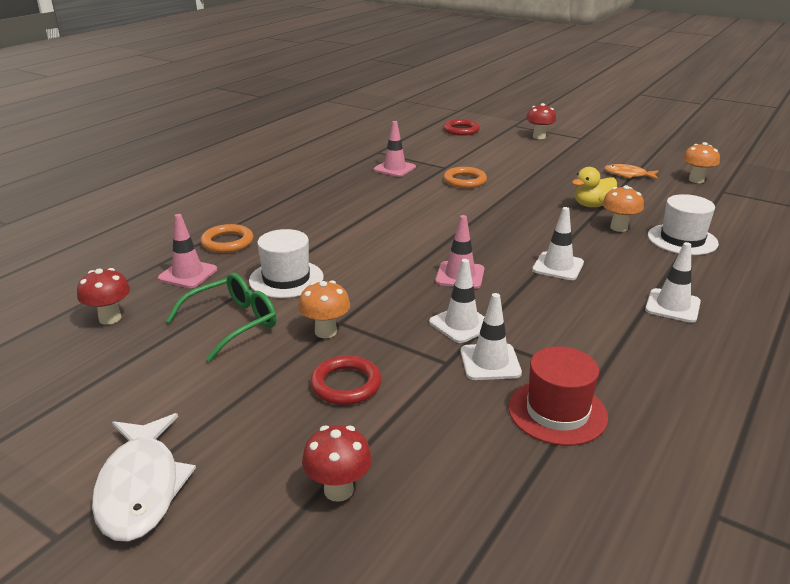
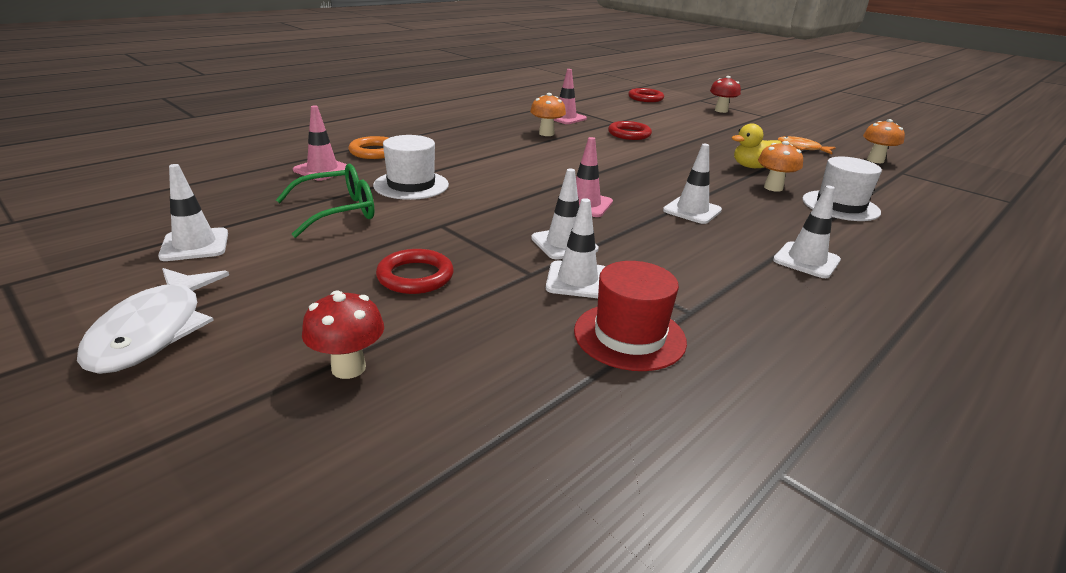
camera: 10 degrees right, 0 degrees up
red mushroom [77,268,130,325] -> none
orange mushroom [298,280,350,338] -> orange mushroom moved to [530,93,566,136]
orange ring [443,167,487,188] -> red ring [608,121,652,140]
none -> white traffic cone [158,164,228,261]

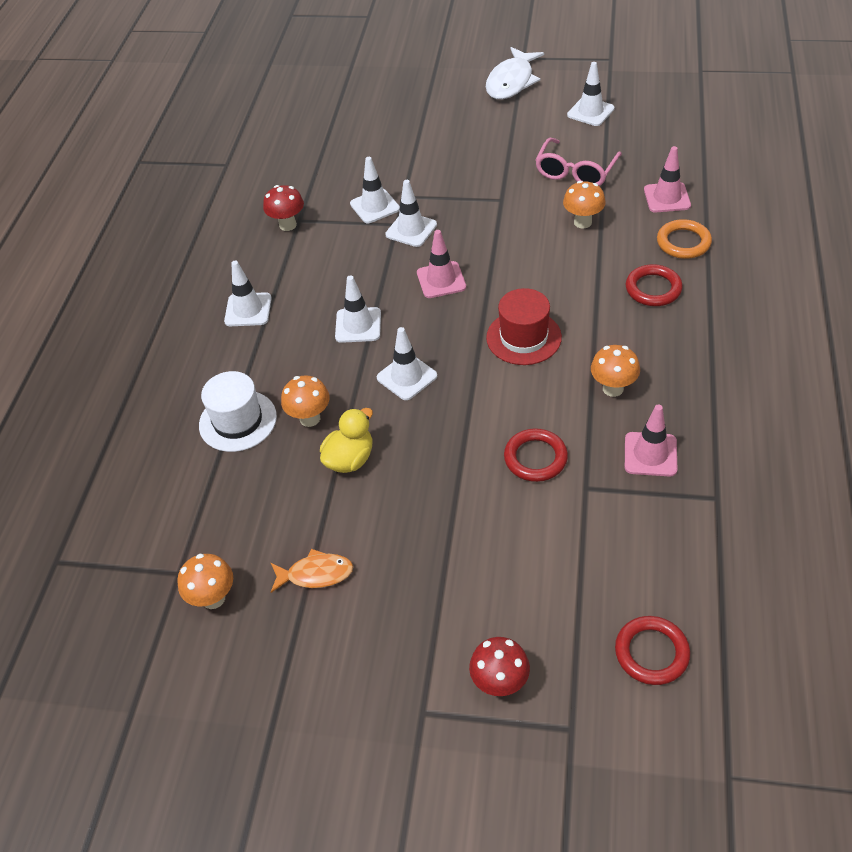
camera: 150 degrees right, 20 degrees up
white fish [77,268,229,374] -> white fish turned 120 degrees counterclockwise [486,47,544,99]
green glasses [276,164,374,238] -> pink glasses [535,138,622,186]
red mushroom [302,290,384,379] -> red mushroom moved to [263,185,304,231]
white hat [373,135,449,200] -> orange mushroom [563,181,606,229]
red ring [376,249,454,294] -> red ring moved to [626,264,683,306]
red hat [574,261,687,371] -> red hat moved to [486,288,562,365]
none -> white traffic cone [377,327,437,400]

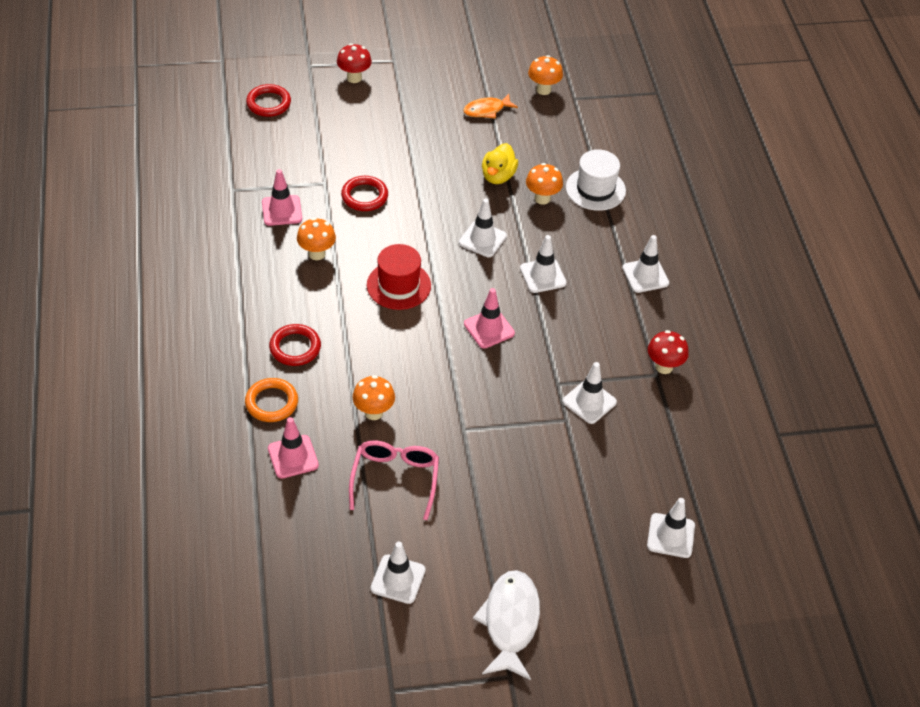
camera: 155 degrees right, 0 degrees up
white traffic cone [385,180,437,247] -> white traffic cone moved to [647,498,695,558]

